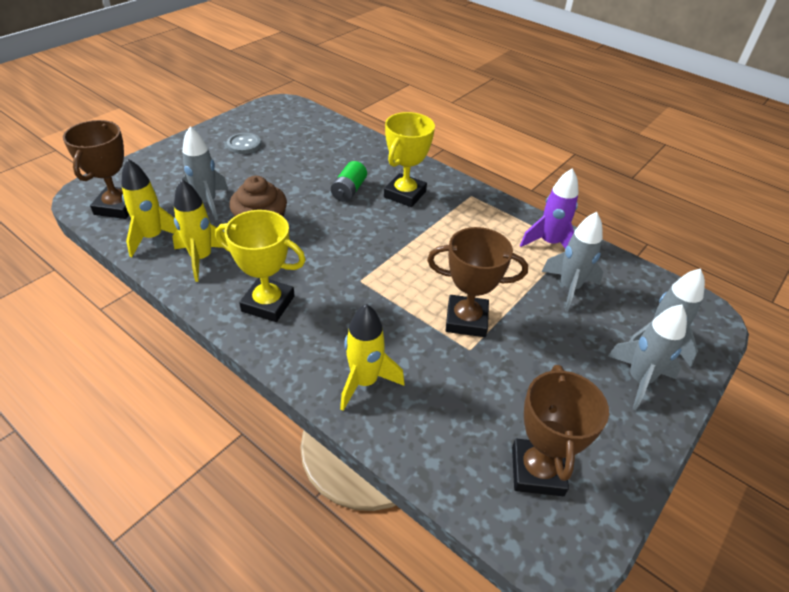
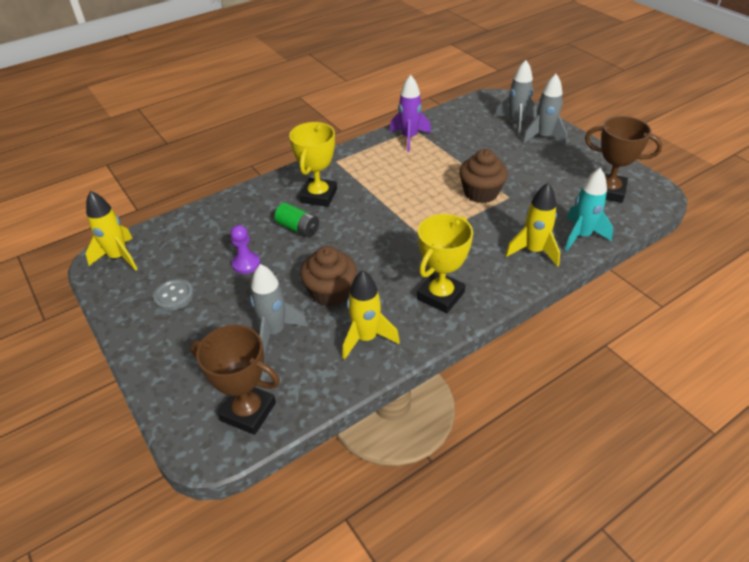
camera: 70 degrees left, 0 degrees up
yellow rocket [121,159,177,257] -> yellow rocket moved to [85,191,138,271]
yellow trophy [384,112,435,207] -> yellow trophy turned 60 degrees clockwise [289,122,337,207]
brown trophy [427,227,528,337] -> brown cupcake [459,149,508,203]
grey rocket [541,212,603,312] -> none
none -> purple pawn [230,225,260,274]
none -> turquoise rocket [565,168,613,251]

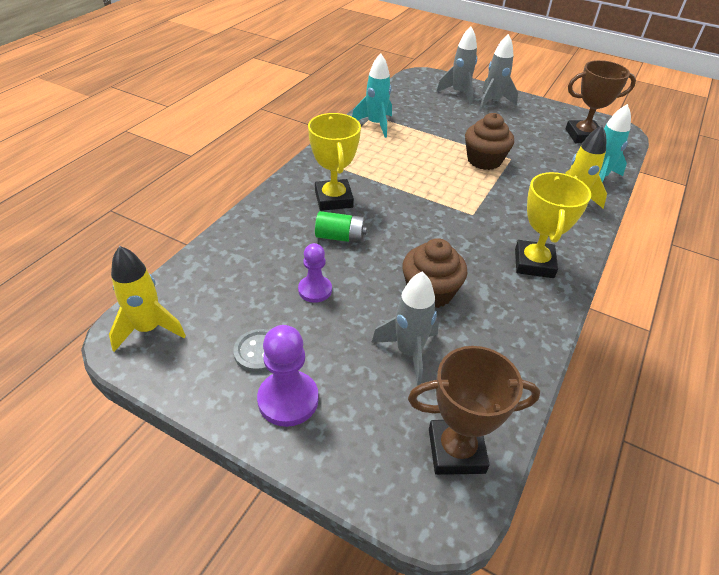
camera: 30 degrees left, 0 degrees up
yellow rocket [342,270,400,360] -> none
purple rocket [389,75,431,152] -> turquoise rocket [352,53,392,138]
none -> purple pawn [257,325,319,427]

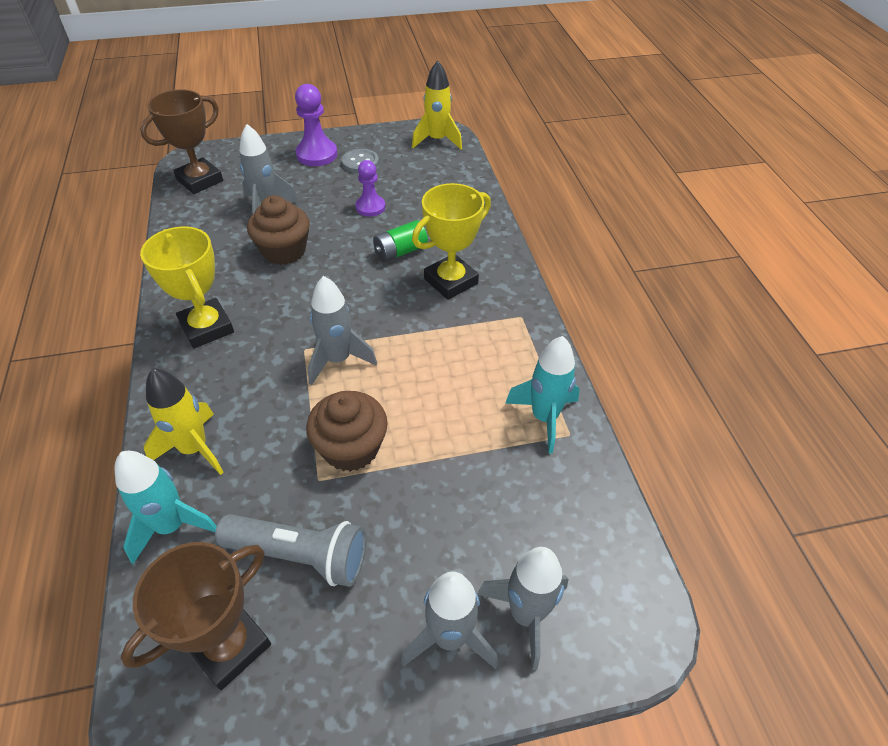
camera: 140 degrees right, 5 degrees up
yellow trophy [308,113,361,211] -> yellow trophy turned 75 degrees counterclockwise [412,183,491,300]
none -> grey flashlight [215,514,367,587]
none -> grey rocket [308,276,377,385]

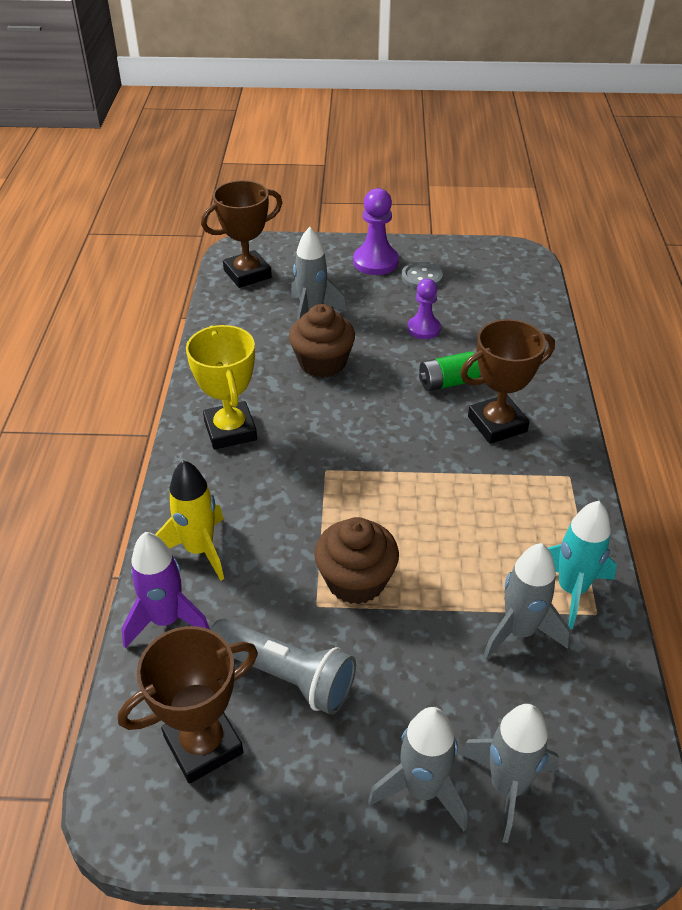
camera: 15 degrees right, 5 degrees down
turquoise rocket [114,451,217,564] -> purple rocket [122,532,210,648]
grey rocket [308,276,377,385] -> grey rocket moved to [483,543,570,659]
yellow rocket [412,60,462,149] -> none
yellow trophy [412,183,491,300] -> brown trophy [460,319,555,444]

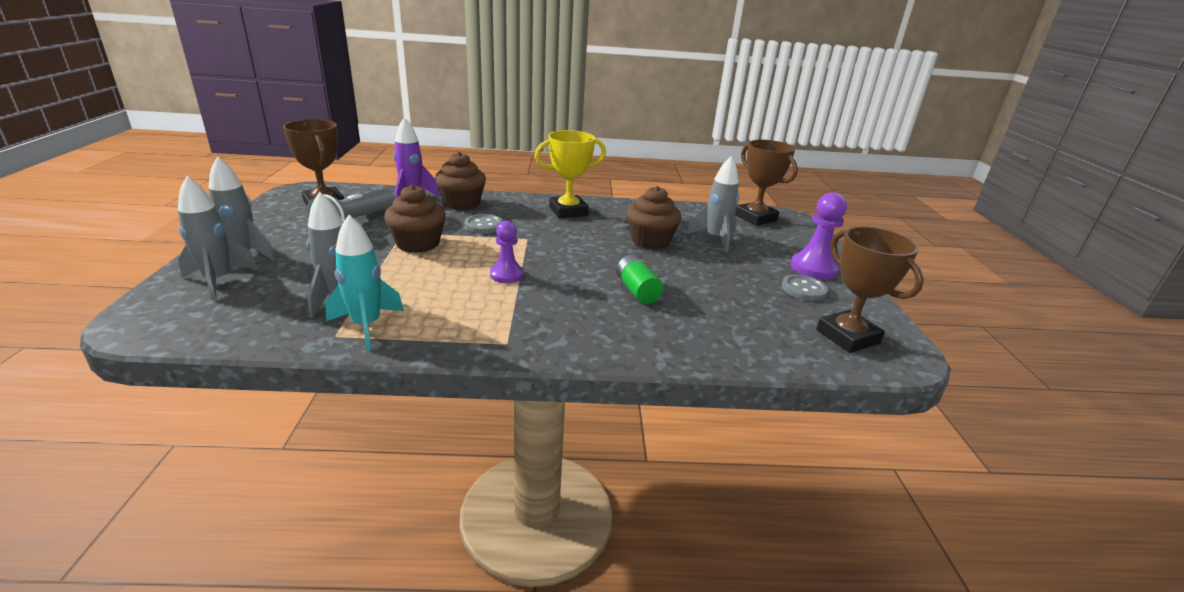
camera: 85 degrees right, 15 degrees down
yellow rocket [155,460,224,581] -> brown cupcake [435,152,486,210]
purple pawn [407,279,441,339] -> purple pawn moved to [490,221,524,283]
brown trophy [460,319,555,444] -> brown trophy moved to [816,227,924,353]
none -> grey button [465,214,503,234]

